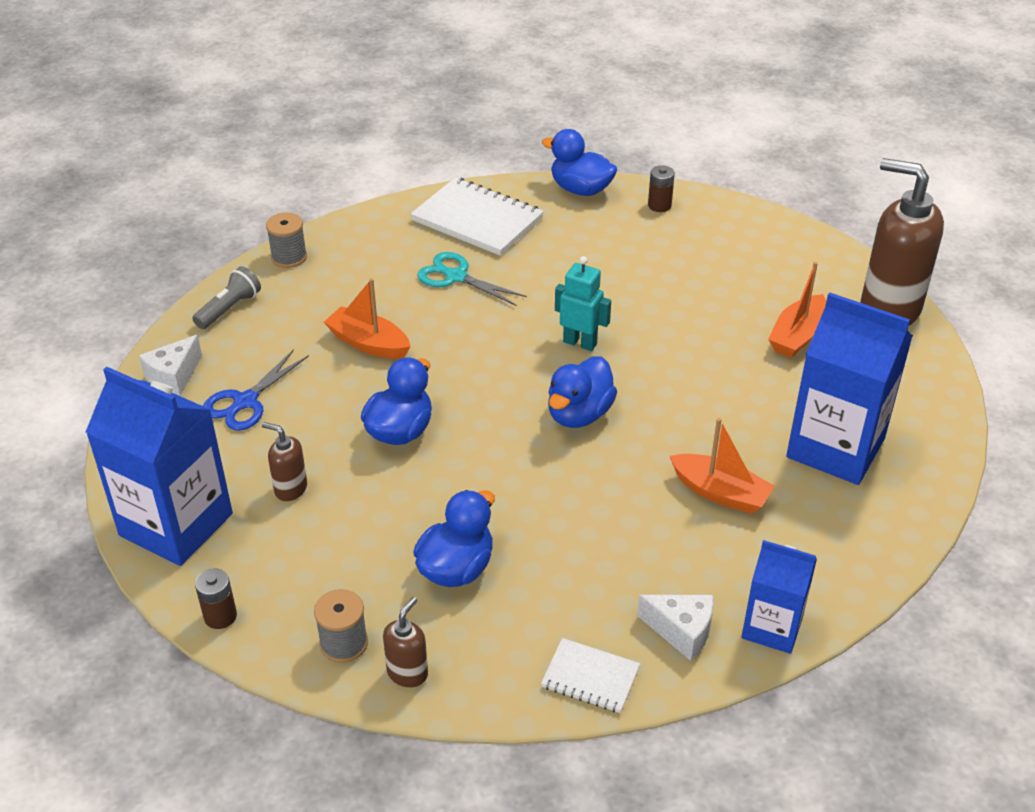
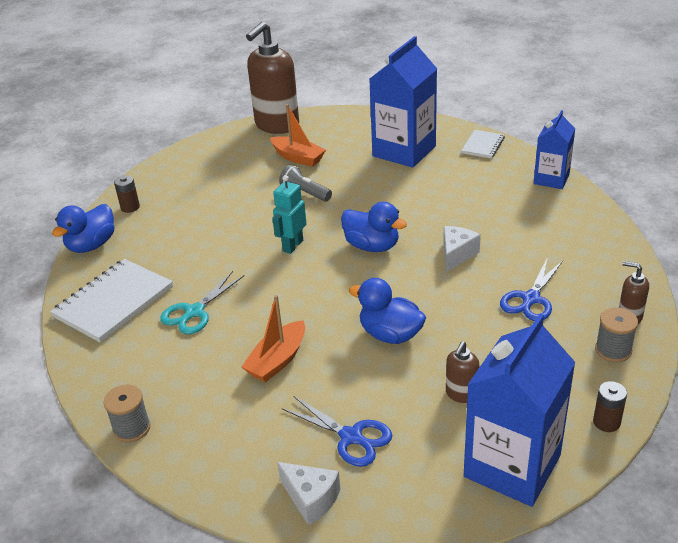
camera: 85 degrees left, 5 degrees down
grey flashlight [192,266,261,329] -> grey flashlight moved to [279,165,332,202]
blue duck [413,490,495,587] -> blue scissors [500,257,563,321]
white notebook [541,638,640,713] -> white notebook moved to [461,130,505,159]
white cheese [637,595,714,661] -> white cheese moved to [443,226,481,272]
orange boat [670,418,775,514] -> none

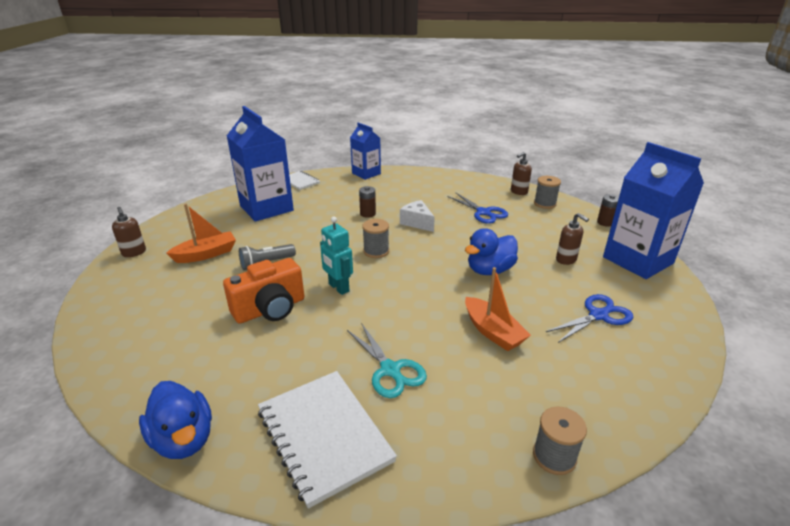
camera: 70 degrees left, 5 degrees down
brown battery [114,175,140,213] -> brown battery moved to [359,186,376,218]
brown soap dispenser [246,22,299,134] -> brown soap dispenser [112,207,146,257], size x0.45
white cheese [277,462,340,525] -> none
blue duck [341,202,407,252] -> grey spool [362,219,389,258]
none -> orange camera [223,258,304,324]

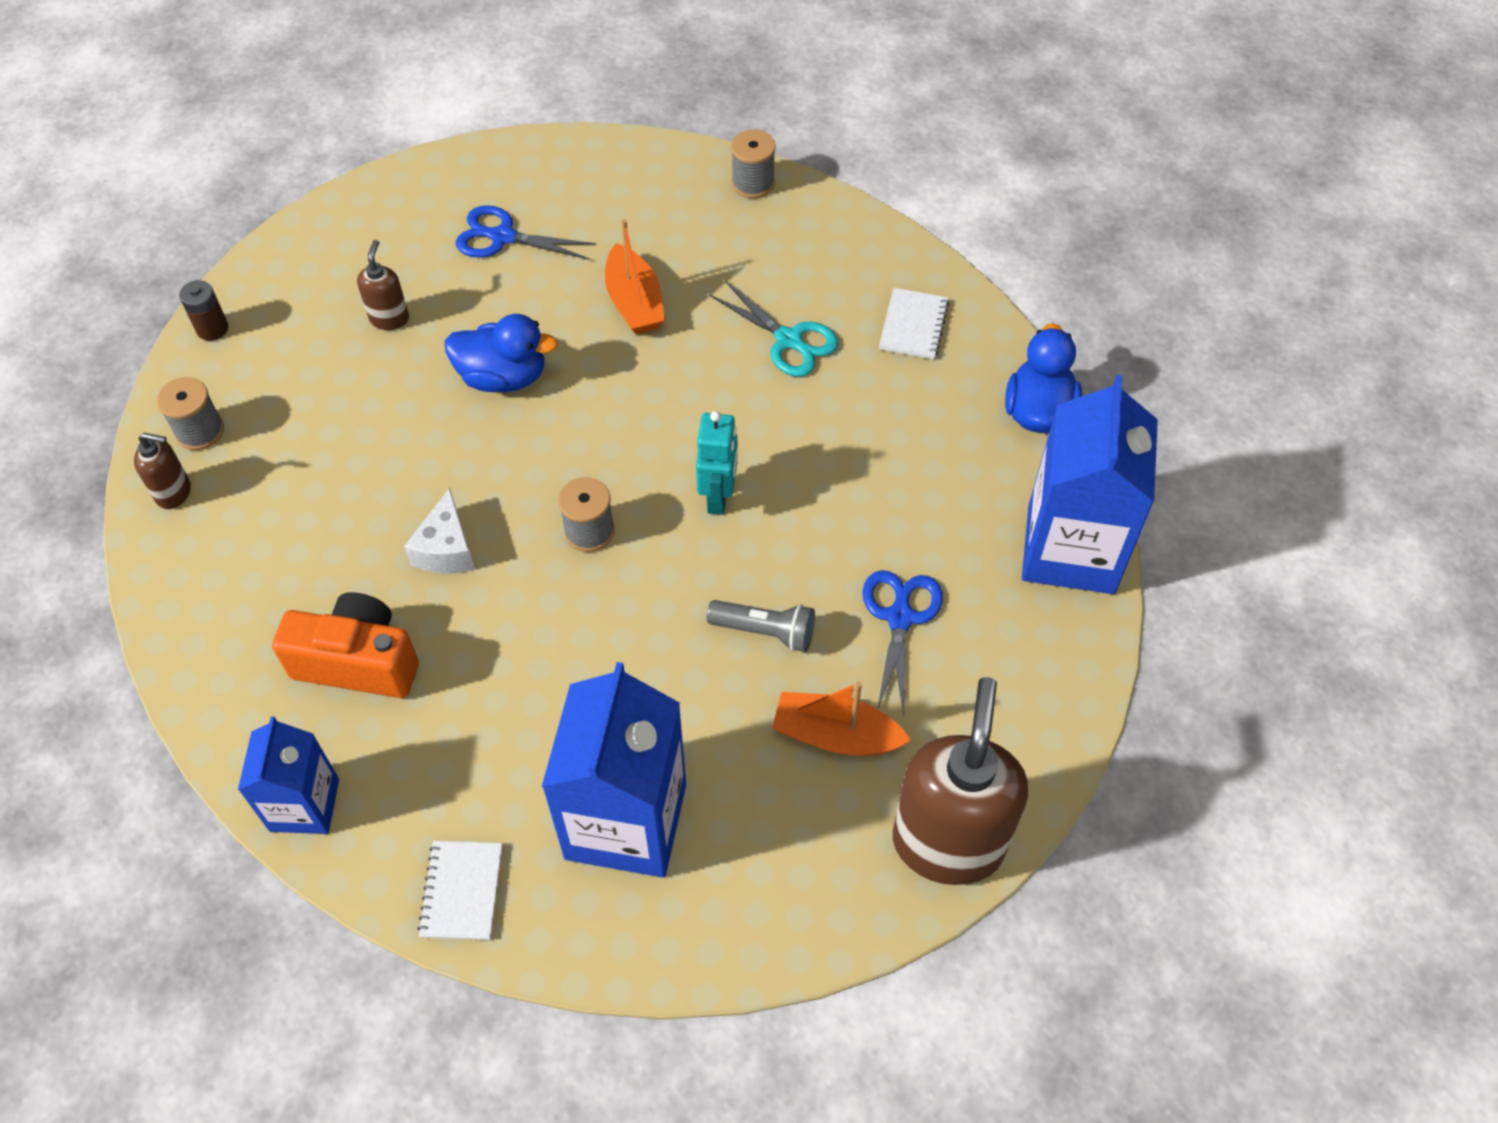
camera: 135 degrees left, 25 degrees up
brown soap dispenser [112,207,146,257] -> brown soap dispenser [893,677,1028,885], size x2.25
orange camera [223,258,304,324] -> orange camera moved to [272,592,419,698]
white notebook [258,371,397,509] -> white notebook [879,288,949,359], size x0.54
turquoise scissors [347,323,427,398] -> turquoise scissors turned 120 degrees clockwise [709,281,838,377]
brown battery [359,186,376,218] -> none
blue scissors [447,192,508,224] -> blue scissors moved to [862,570,943,716]
orange boat [465,267,531,351] -> orange boat turned 150 degrees clockwise [605,219,665,335]
blue carton [603,142,704,279] -> blue carton moved to [1022,375,1158,594]

